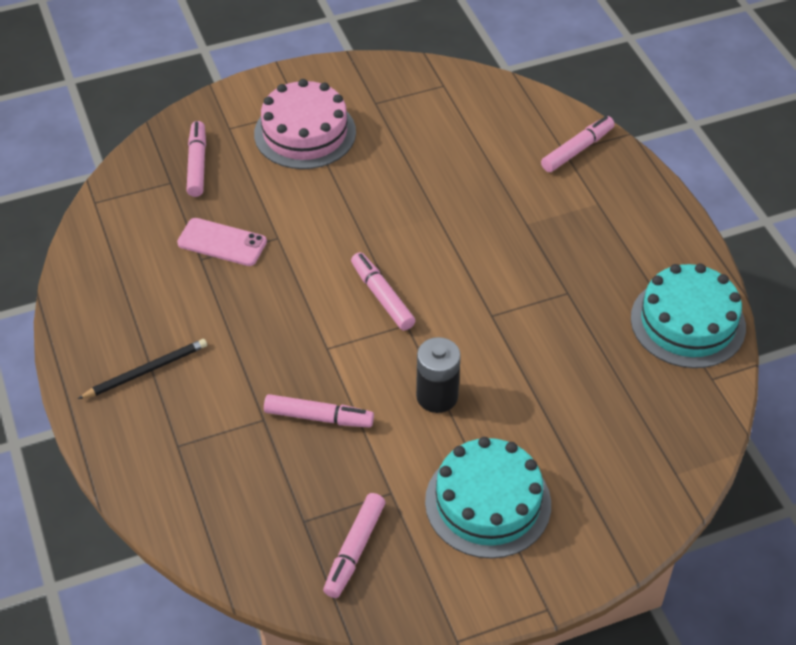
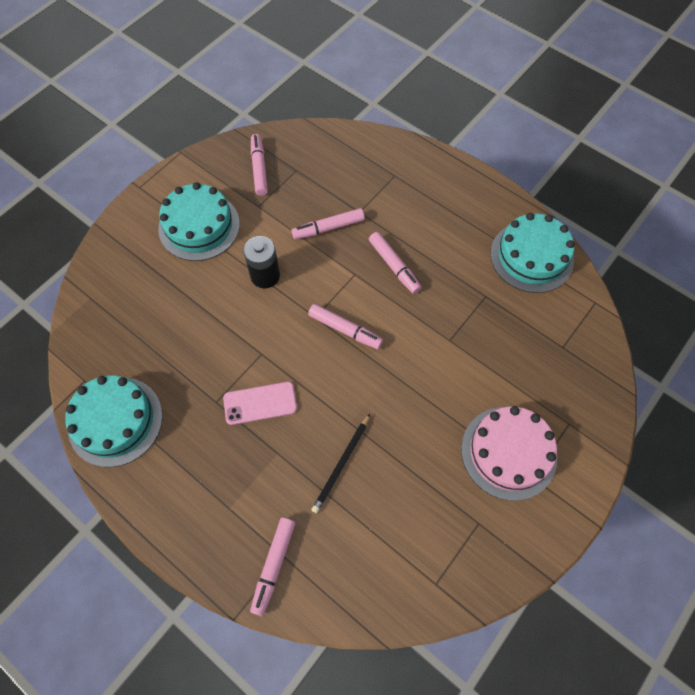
camera: 150 degrees right, 15 degrees up
black pencil [78,339,207,399] -> black pencil moved to [311,414,370,513]
pink phone [177,218,267,266] -> pink phone moved to [223,382,297,425]
pink marker [186,121,206,197] -> pink marker moved to [369,232,422,294]
none -> turquoise cake [490,213,575,293]

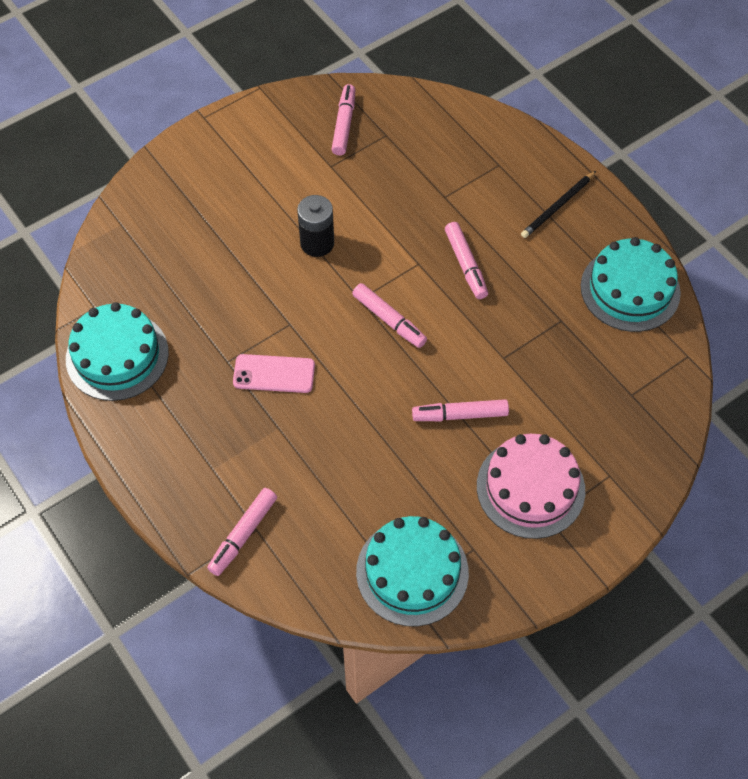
camera: 15 degrees right, 5 degrees down
turquoise cake [158,182,240,261] -> turquoise cake moved to [356,516,469,627]
pink marker [291,208,365,240] -> pink marker moved to [412,399,509,421]
black pencil [311,414,370,513] -> black pencil moved to [521,171,596,238]

